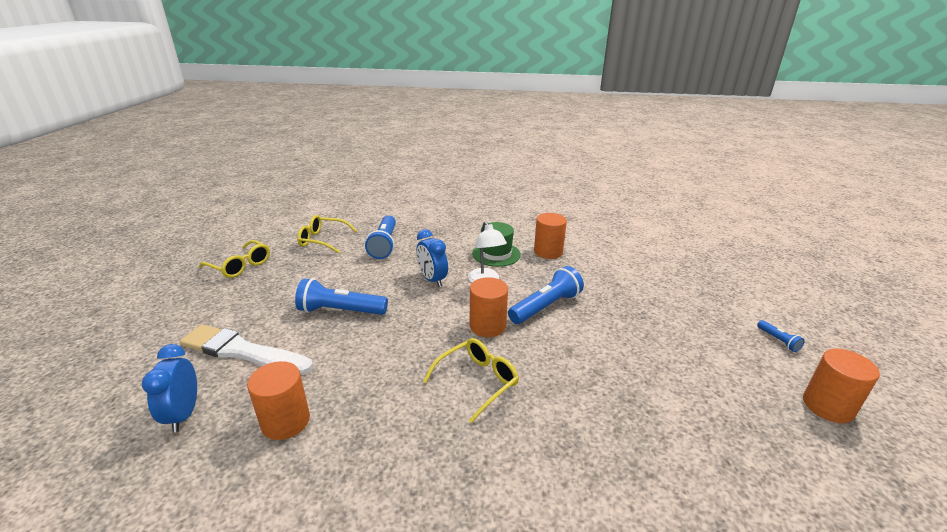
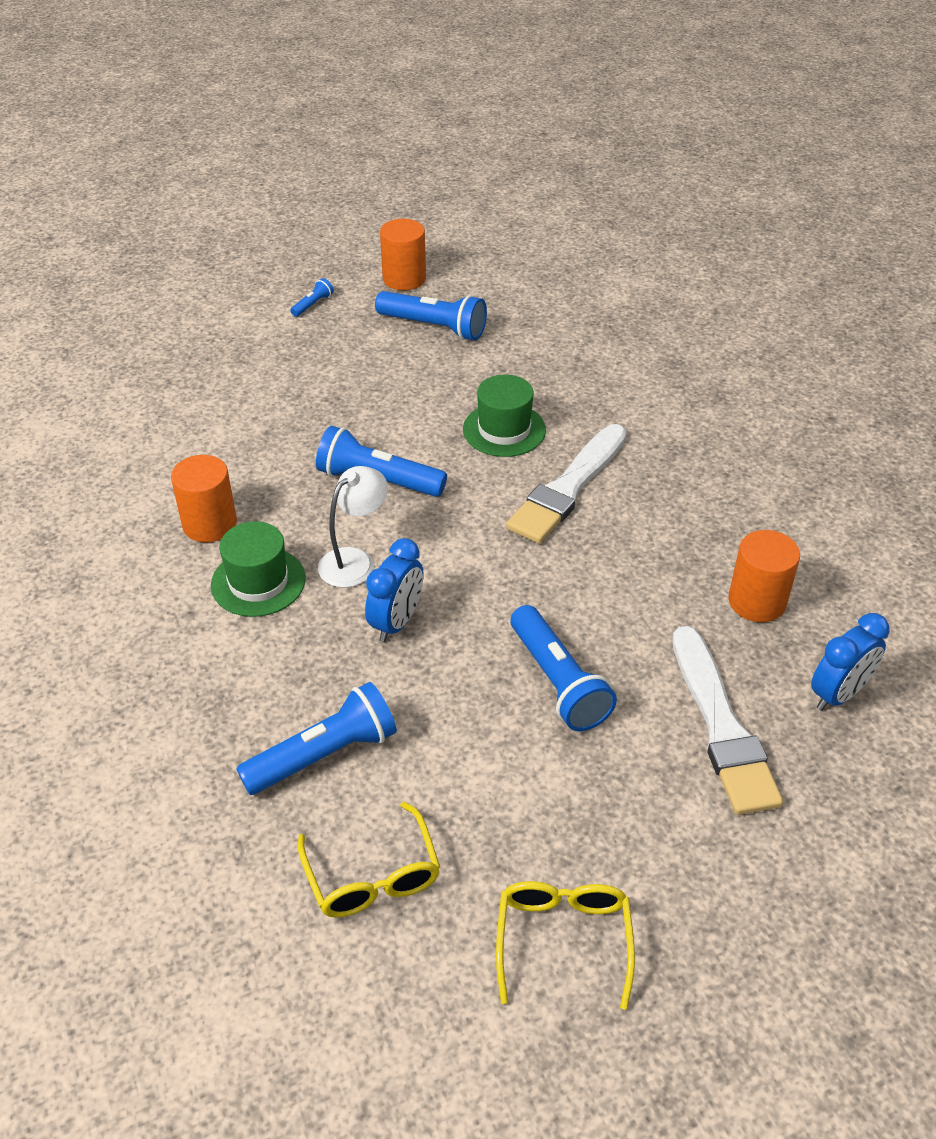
camera: 120 degrees left, 15 degrees up
yellow glasses [423,338,519,423] -> white brush [506,424,627,543]
orange cylinder [470,277,508,337] -> none
none -> blue flashlight [375,291,487,340]
none -> green hat [463,375,546,457]

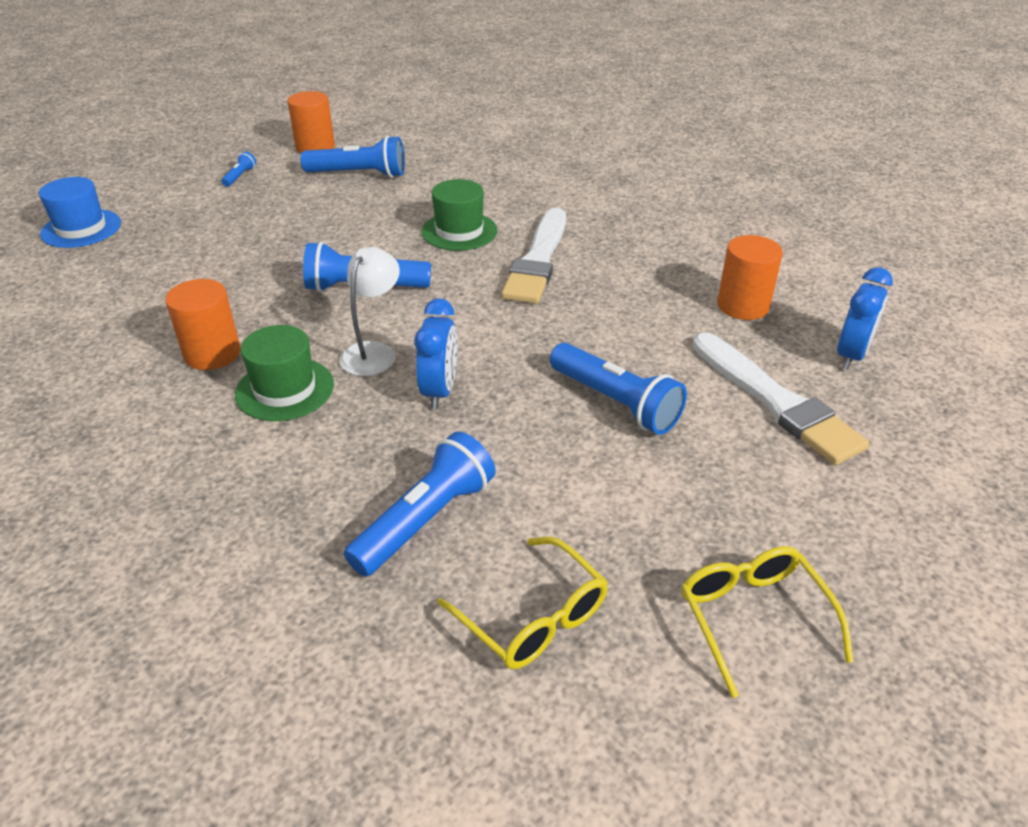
camera: 20 degrees left, 5 degrees down
none -> blue hat [39,177,121,248]

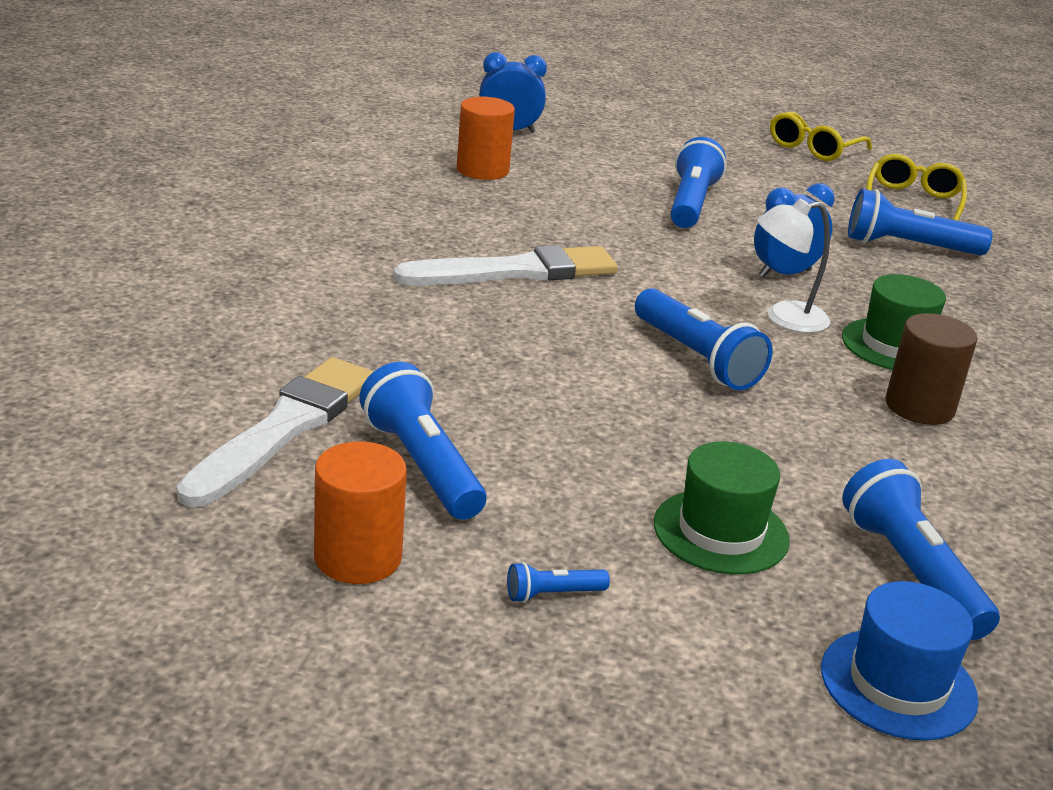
camera: 125 degrees left, 10 degrees down
orange cylinder [165,279,241,370] -> brown cylinder [885,313,977,425]
green hat [421,179,497,251] -> green hat moved to [654,441,790,574]
white brush [692,332,869,465] -> white brush moved to [176,357,374,507]
none -> blue flashlight [842,459,1000,640]

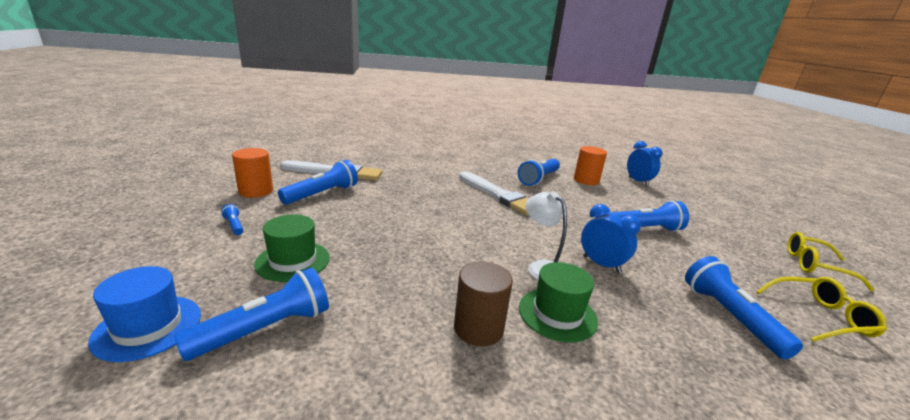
camera: 70 degrees right, 5 degrees down
blue flashlight [635,288,773,390] -> blue flashlight moved to [518,159,560,186]

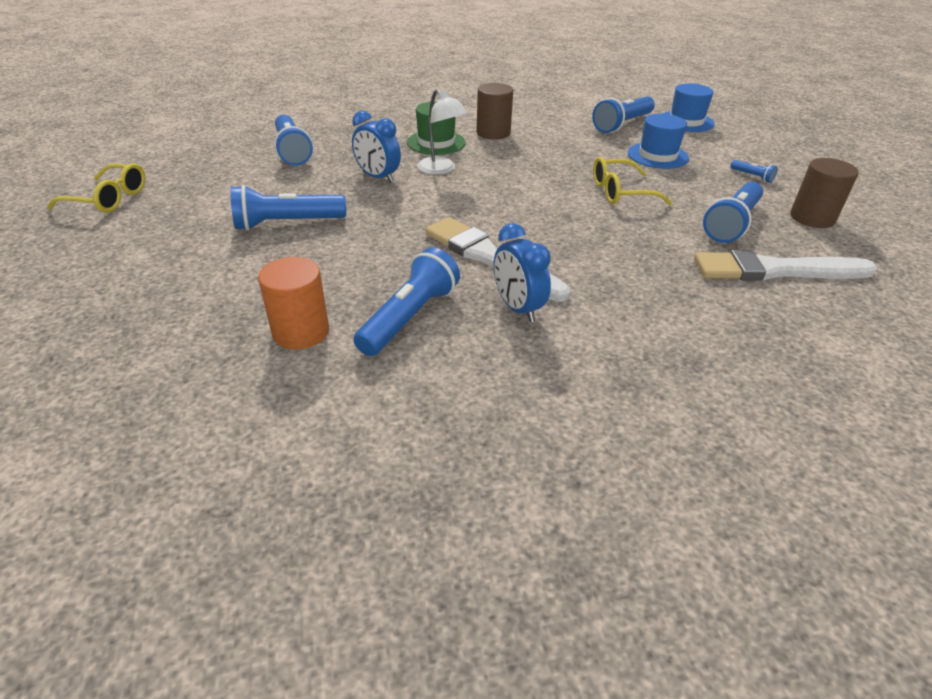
camera: 175 degrees right, 15 degrees up
orange cylinder [232,148,273,198] -> brown cylinder [790,158,859,228]
green hat [254,215,330,282] -> blue hat [628,114,689,169]
blue clock [627,141,662,186] -> blue clock moved to [494,223,551,322]
yellow glasses [756,277,887,342] -> yellow glasses moved to [593,157,672,205]

